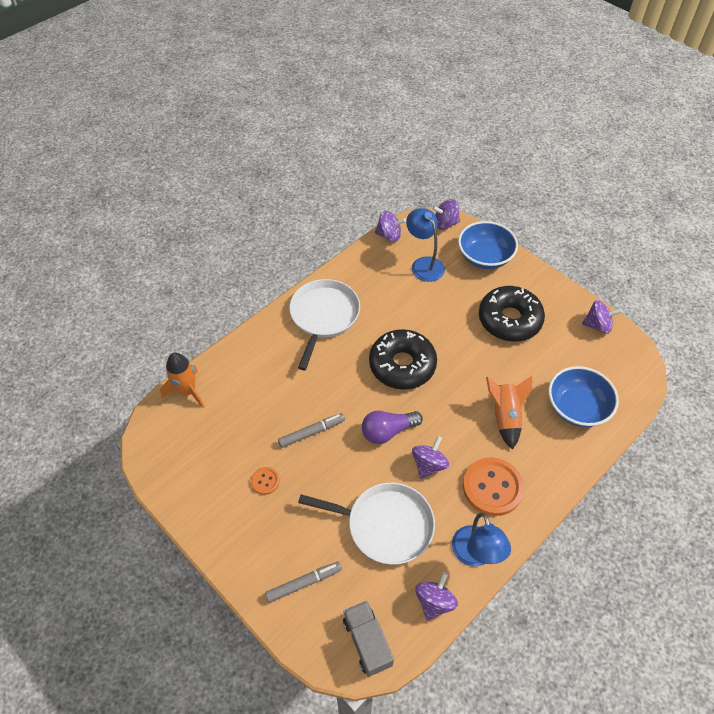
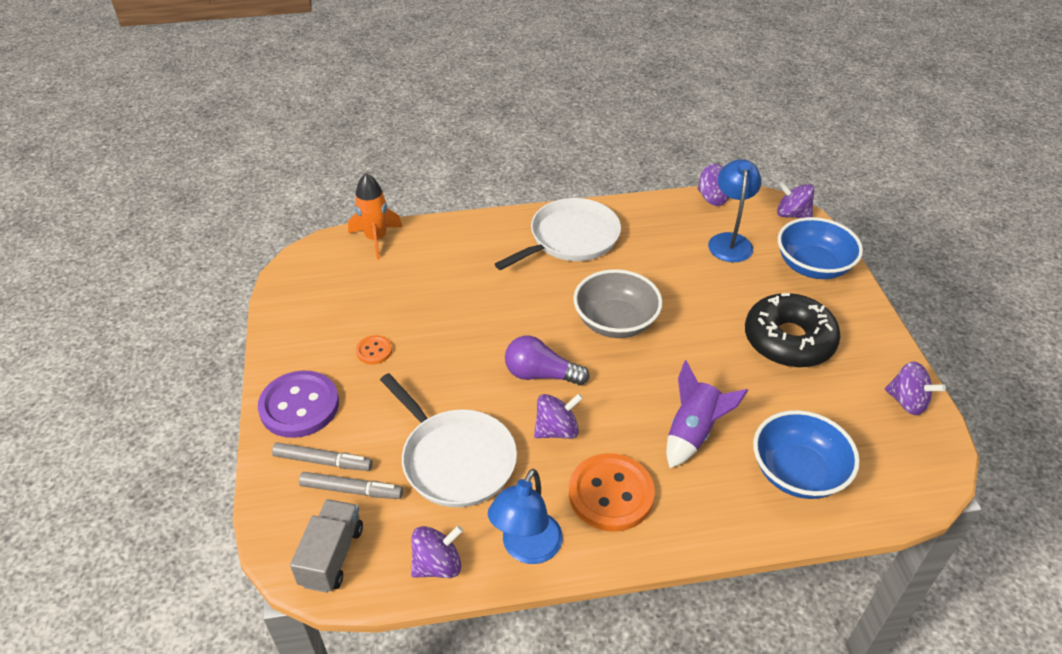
camera: 35 degrees right, 10 degrees down
grey marker [278,413,345,448] -> grey marker moved to [299,472,403,499]
black donut [369,329,437,390] -> grey bowl [573,269,663,338]
orange rocket [486,376,532,450] -> purple rocket [666,360,748,468]
none -> purple button [258,370,339,438]

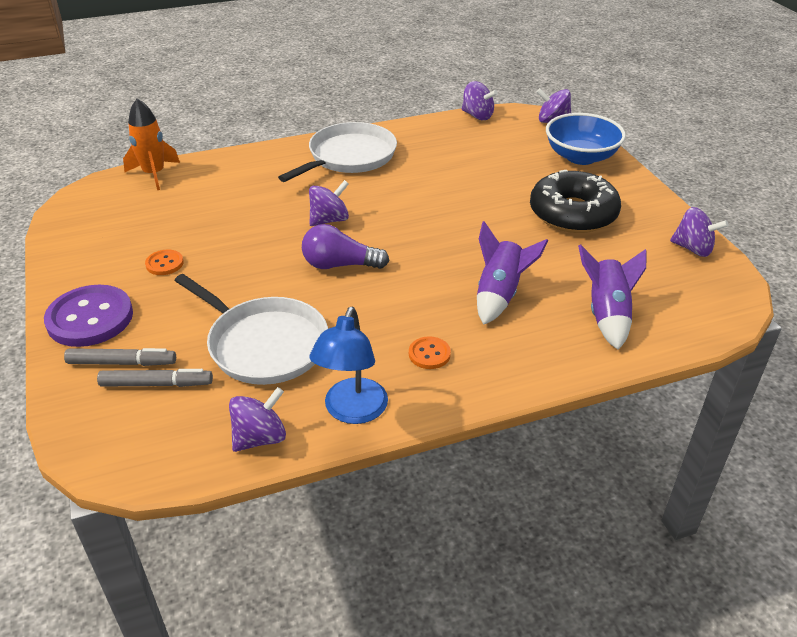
camera: 10 degrees left, 5 degrees down
grey truck [290,499,363,593] -> none
purple spinning top [534,393,583,439] -> purple spinning top moved to [309,180,349,226]
orange button [569,453,655,532] -> orange button [409,336,451,369], size x0.48
grey bowl [573,269,663,338] -> none
blue lamp [708,159,762,262] -> none
blue bowl [753,410,860,499] -> purple rocket [578,244,646,350]

